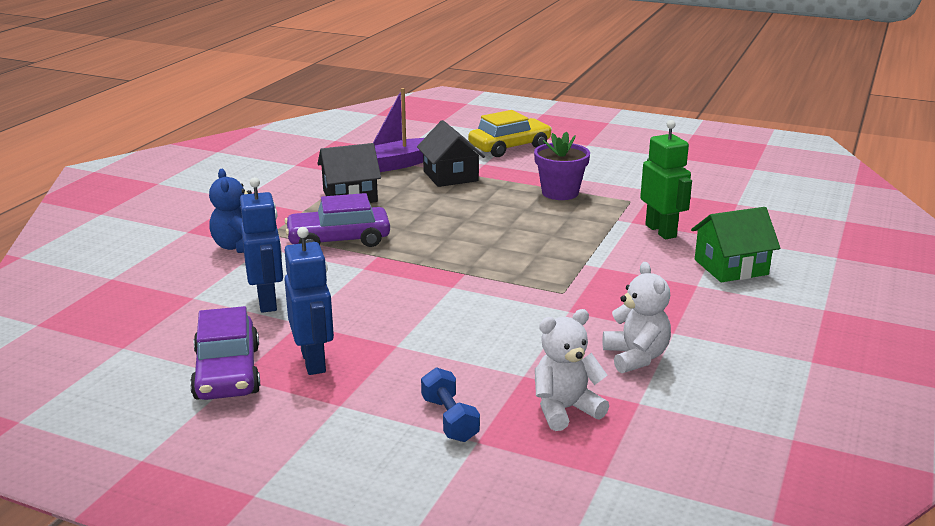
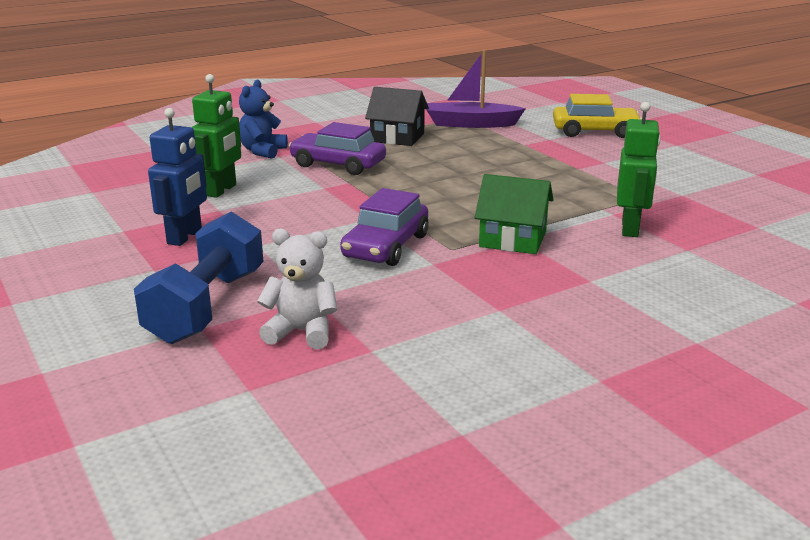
camera: 35 degrees right, 0 degrees up
purple car [190,306,260,400] -> purple car moved to [340,188,429,266]
blue robot [240,177,283,313] -> green robot [191,74,241,198]
black house [417,120,485,187] -> none
blue dumbbell [421,367,480,442] -> blue dumbbell [134,211,264,344], size x1.98
purple flower pot [534,131,590,200] -> none
white teddy bear [602,262,671,373] -> none
green house [691,207,780,282] -> green house moved to [475,174,554,254]

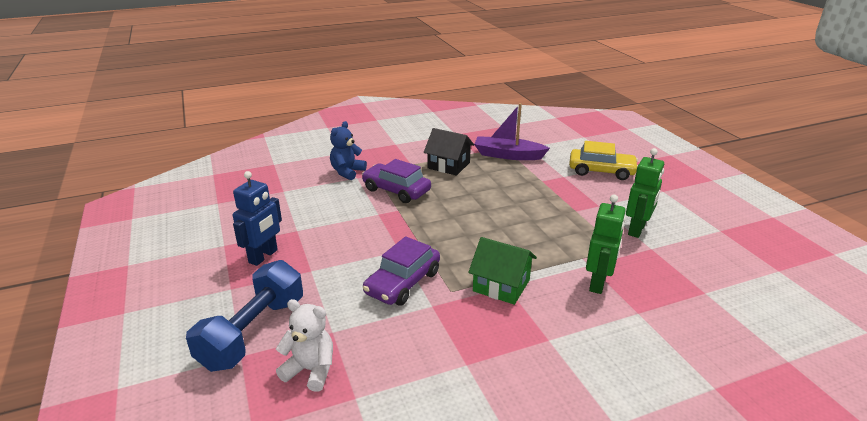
camera: 10 degrees right, 5 degrees up
green robot [191,74,241,198] -> green robot moved to [626,148,664,238]

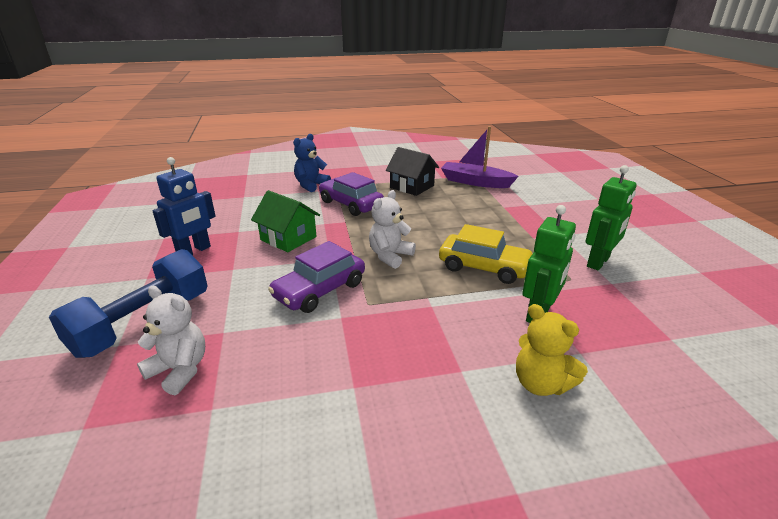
camera: 10 degrees right, 0 degrees up
green house [468,237,537,305] -> green house moved to [251,190,320,252]
yellow car [569,141,638,180] -> yellow car moved to [439,224,532,284]
none -> white teddy bear [369,190,416,269]
none -> yellow teddy bear [516,304,588,396]

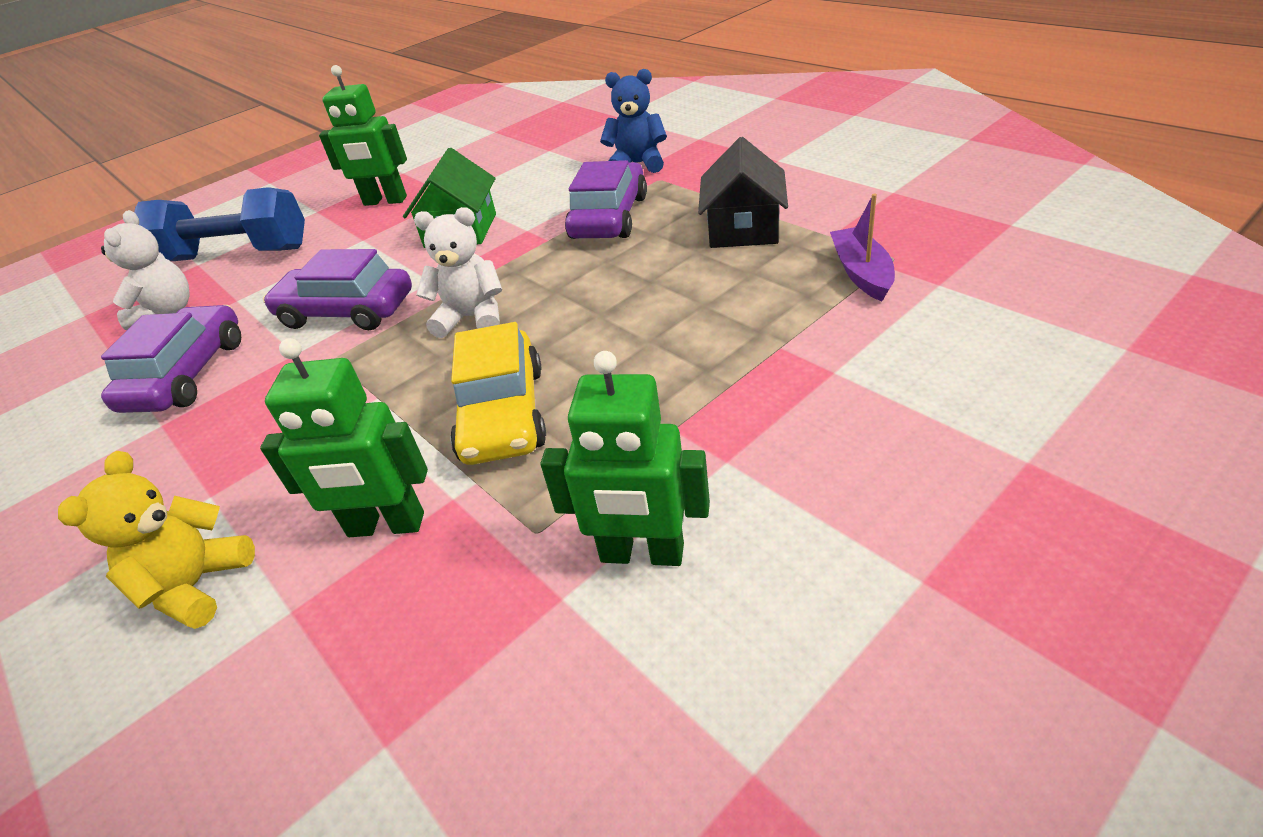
camera: 65 degrees right, 10 degrees up
blue robot [153,157,216,255] -> green robot [319,65,407,206]
purple boat [441,126,518,188] -> purple boat [830,194,895,301], size x0.66
none -> purple car [101,305,241,413]

